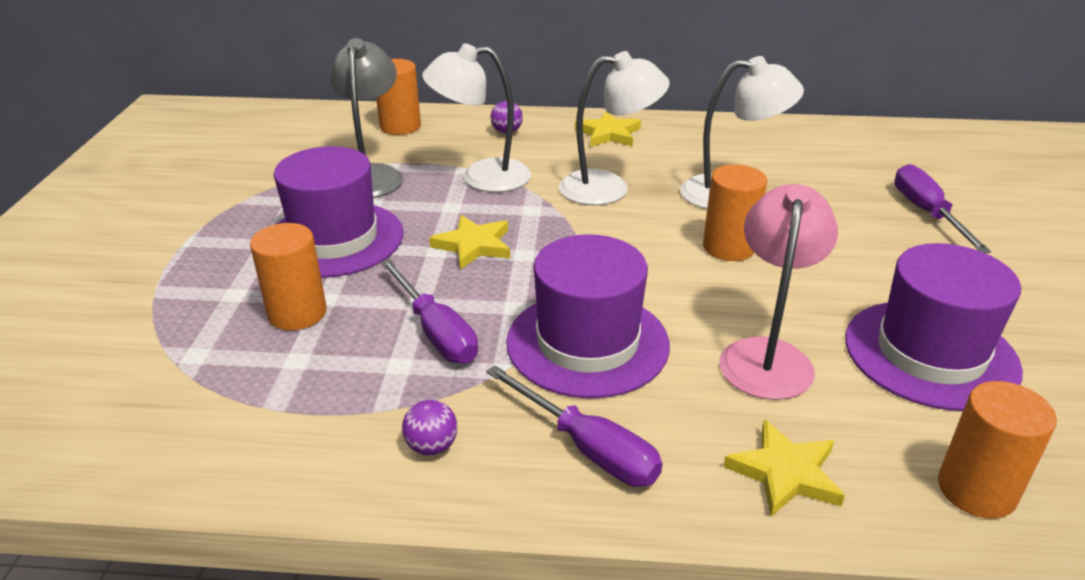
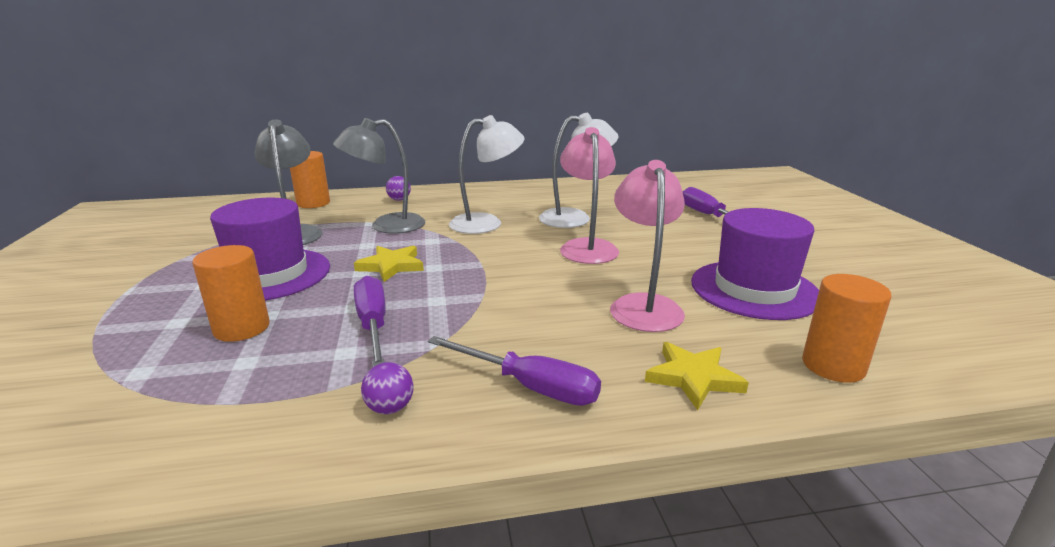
camera: 15 degrees left, 10 degrees down
purple screwdriver [380,259,478,364] -> purple screwdriver turned 150 degrees counterclockwise [354,276,386,367]
white lamp [422,43,531,192] -> grey lamp [333,118,425,234]
purple hat [506,234,670,399] -> none
yellow star [575,111,641,147] -> none
orange cylinder [703,164,767,261] -> pink lamp [560,127,619,264]

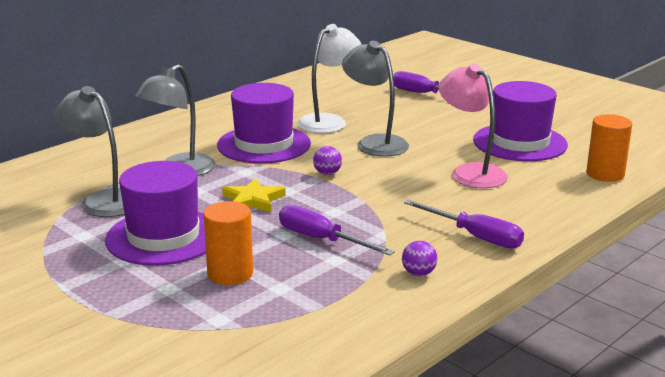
camera: 35 degrees left, 0 degrees up
orange cylinder [290,151,330,208] -> none
purple ball [386,176,411,201] -> purple ball moved to [313,146,342,175]
purple screwdriver [428,336,601,406] -> purple screwdriver turned 45 degrees clockwise [404,199,524,249]
white lamp [449,115,525,234] -> purple hat [217,83,311,164]
pink lamp [560,127,619,264] -> grey lamp [342,41,409,157]
yellow star [645,342,749,410] -> none

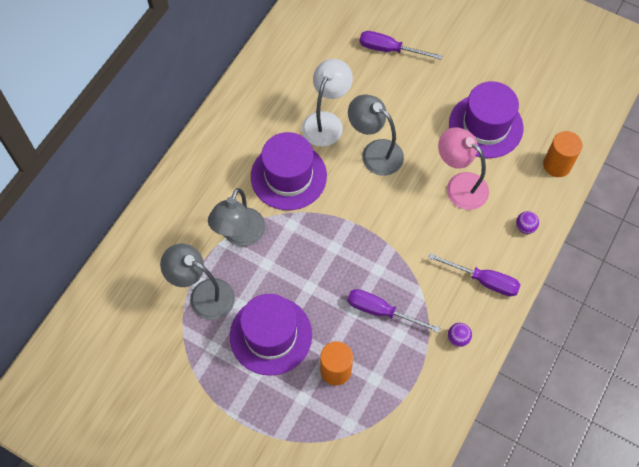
camera: 15 degrees left, 40 degrees up
yellow star [222,178,286,212] -> none
purple ball [313,146,342,175] -> purple ball moved to [516,211,539,234]

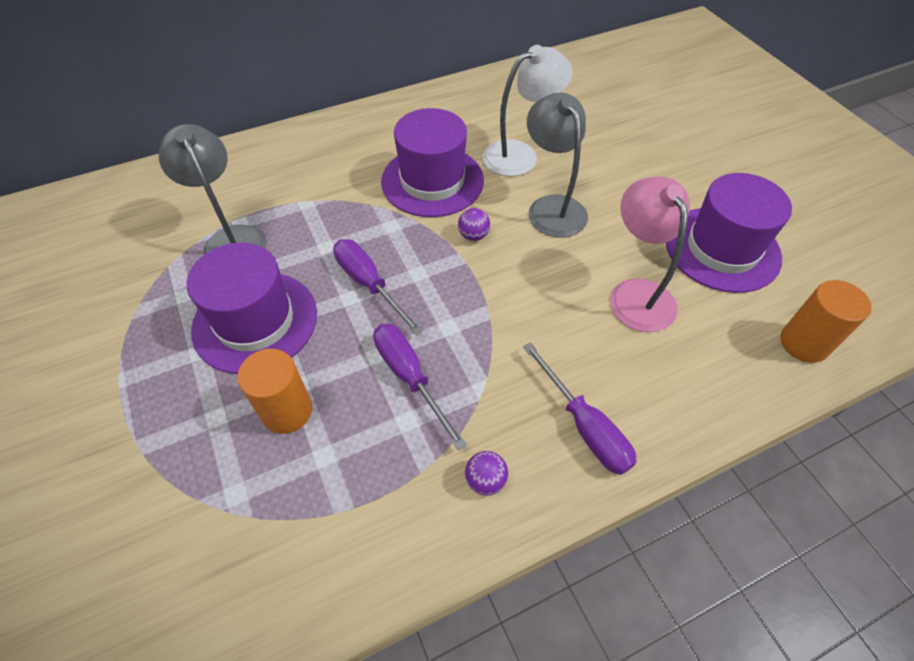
camera: 35 degrees right, 10 degrees down
grey lamp [208,188,265,246] -> none
purple screwdriver [359,31,443,60] -> purple screwdriver moved to [333,239,423,335]
purple ball [516,211,539,234] -> purple ball moved to [458,208,490,241]

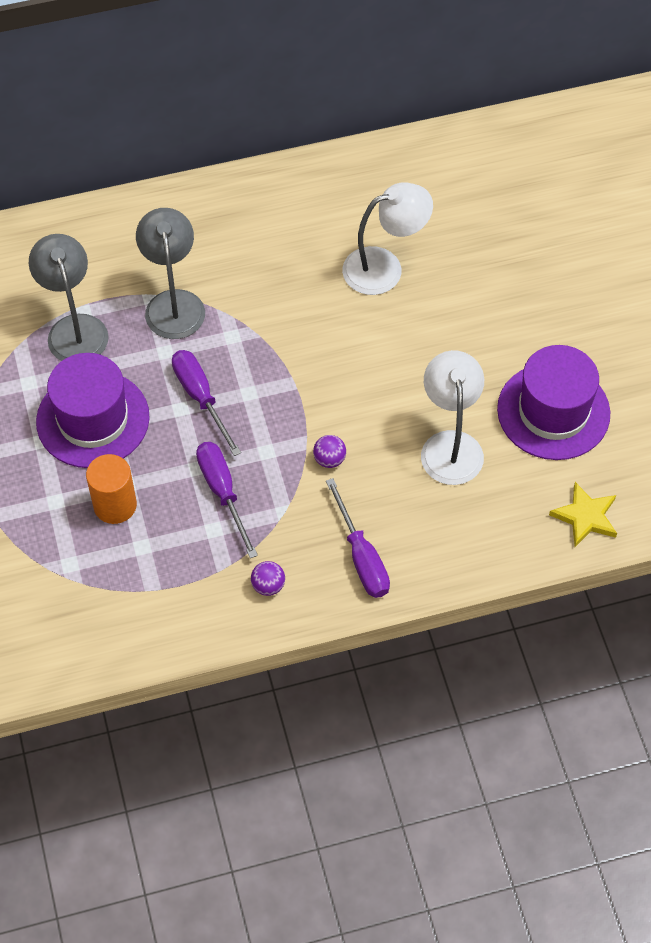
camera: 10 degrees right, 5 degrees up
purple hat [381,108,484,217] -> none
purple ball [458,208,490,241] -> purple ball moved to [313,435,346,468]
grey lamp [527,92,588,238] -> grey lamp moved to [136,208,205,339]
pink lamp [610,176,690,332] -> white lamp [421,350,484,485]
orange cylinder [780,280,872,363] -> yellow star [549,482,617,547]

